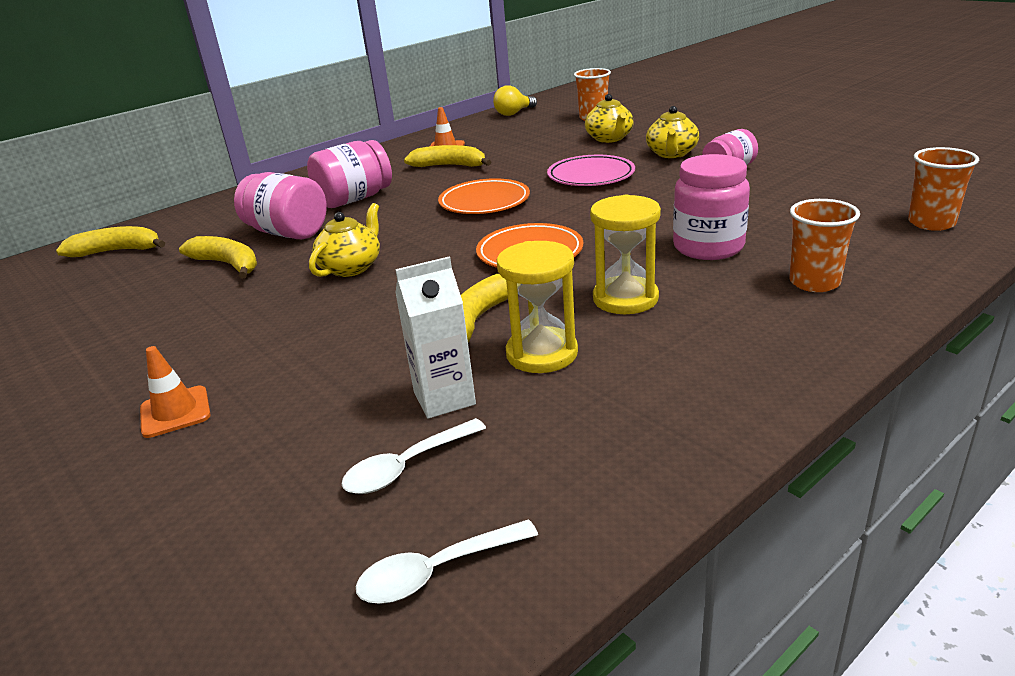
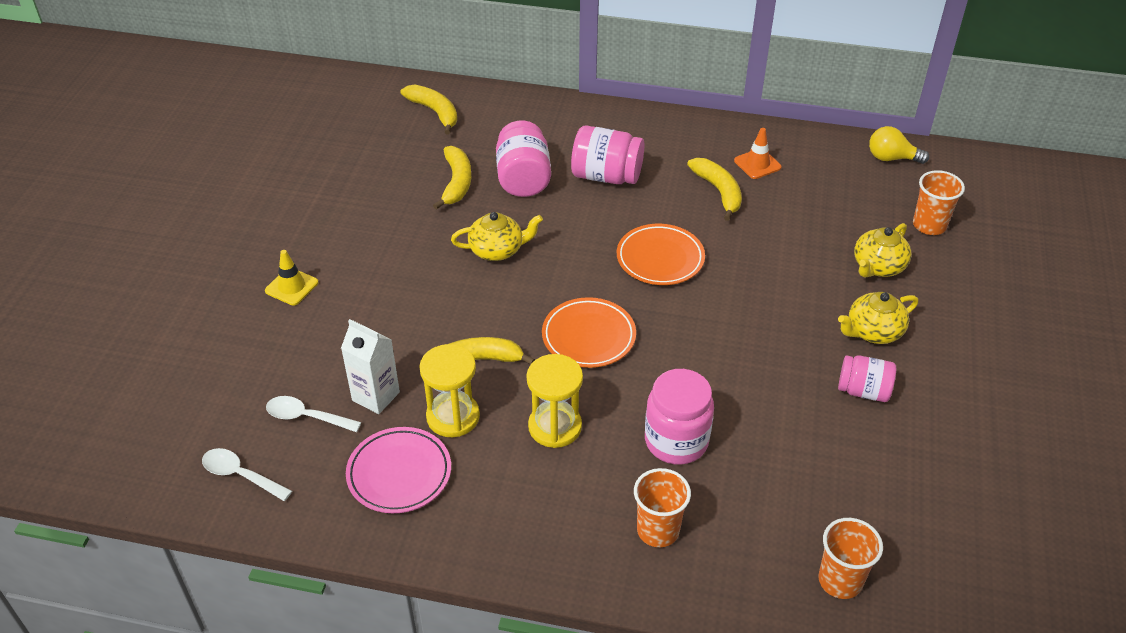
camera: 50 degrees right, 15 degrees up
orange traffic cone [140,346,211,438] -> yellow traffic cone [265,250,319,305]
pink plate [547,155,635,186] -> pink plate moved to [346,427,451,513]

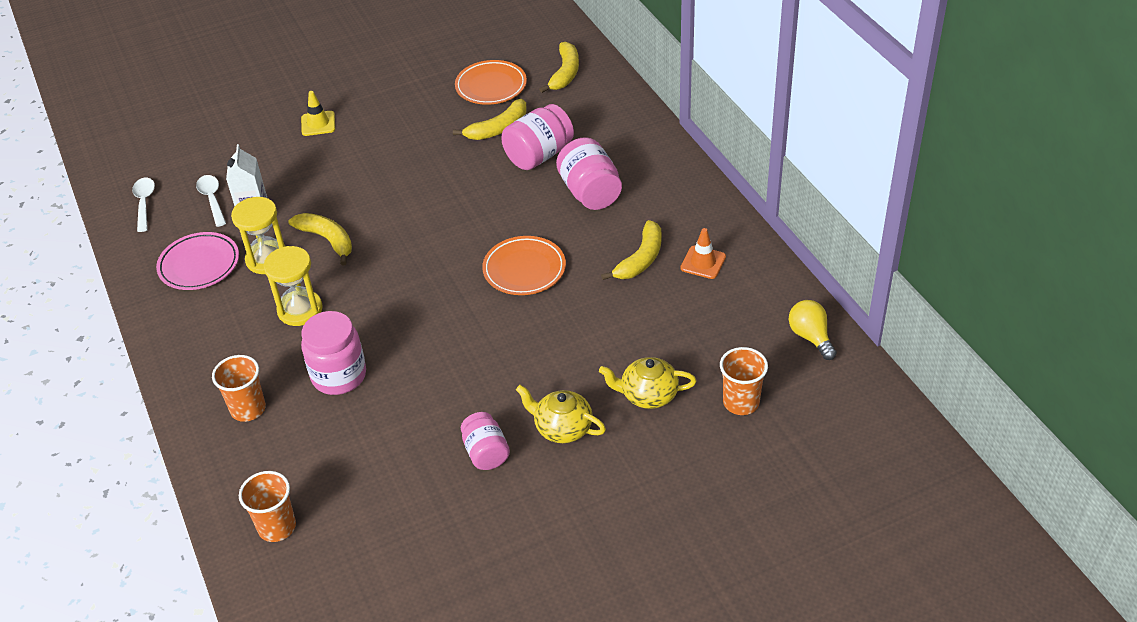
camera: 55 degrees right, 0 degrees up
yellow teapot [451,212,543,261] -> none
orange plate [542,297,636,368] -> orange plate moved to [455,60,527,105]

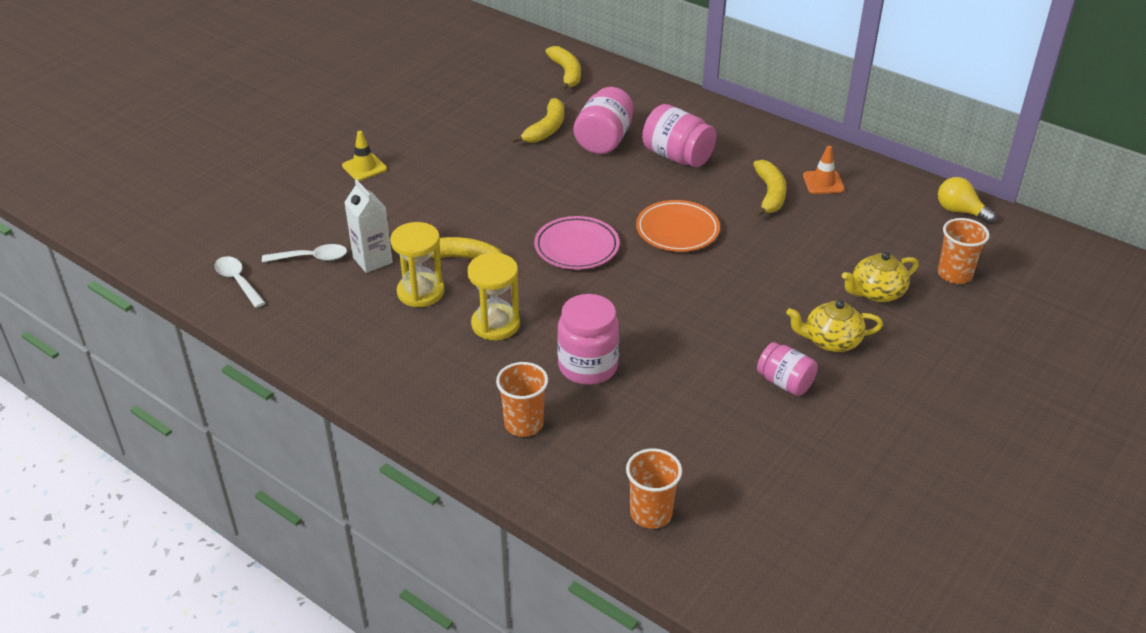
camera: 30 degrees left, 5 degrees down
pink plate [156,232,239,290] -> pink plate moved to [534,216,620,270]
white spoon [196,175,226,227] -> white spoon turned 135 degrees clockwise [262,244,347,263]
orange plate [455,60,527,105] -> none

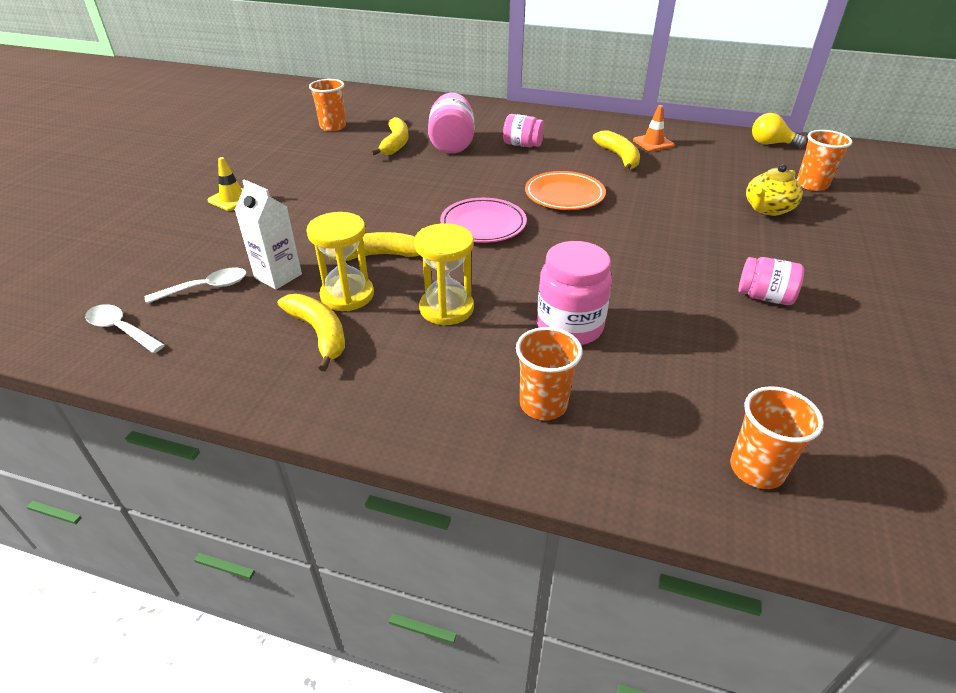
camera: 20 degrees left, 0 degrees up
yellow banana [545,46,581,91] -> yellow banana moved to [278,294,345,371]
pink jar [642,104,717,167] -> pink jar [503,114,545,147], size x0.65
yellow teapot [786,300,883,352] -> none
none -> orange cup [309,79,346,131]

